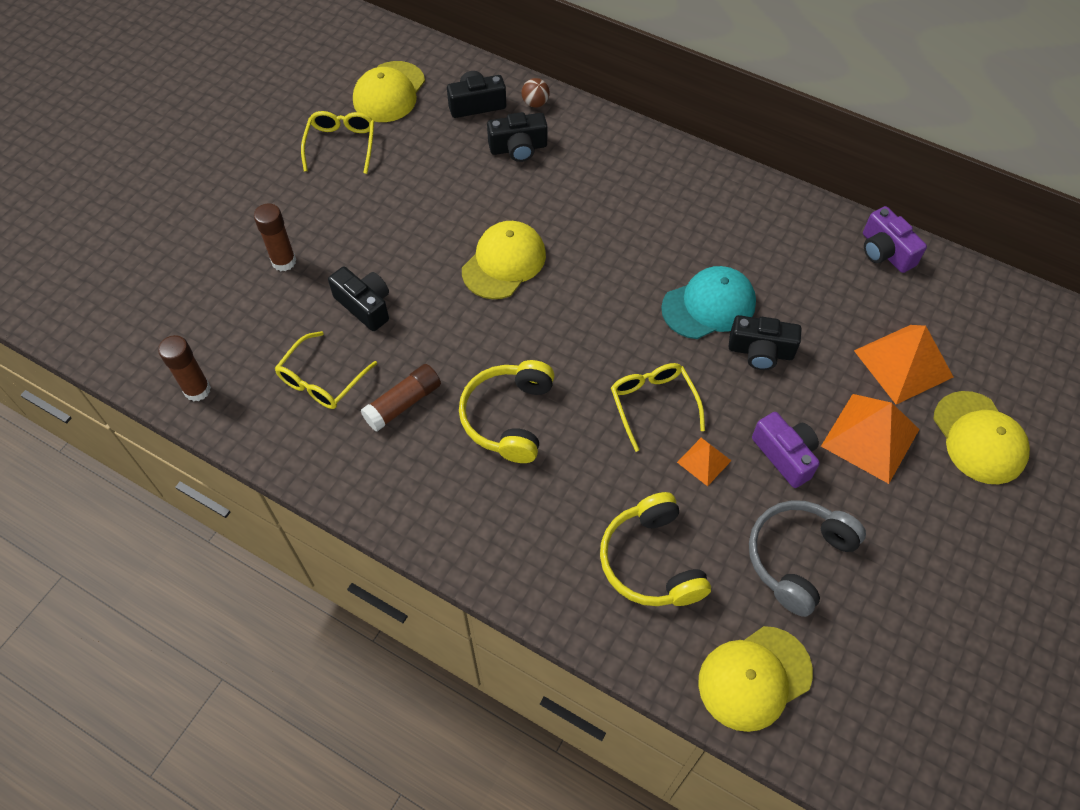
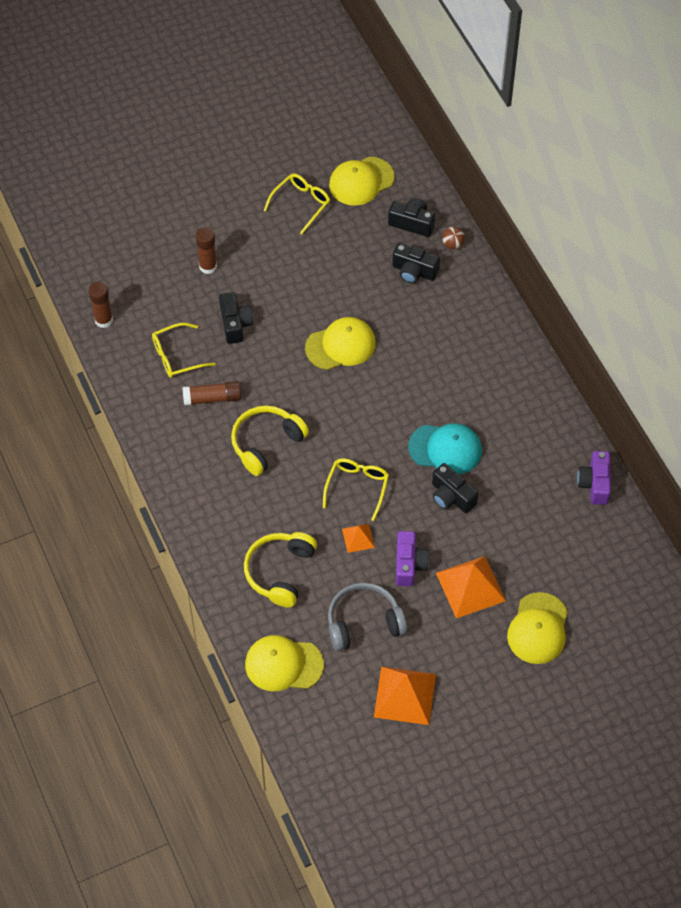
camera: 35 degrees right, 0 degrees up
orange pyramid [854,325,953,405] -> orange pyramid moved to [374,667,436,725]

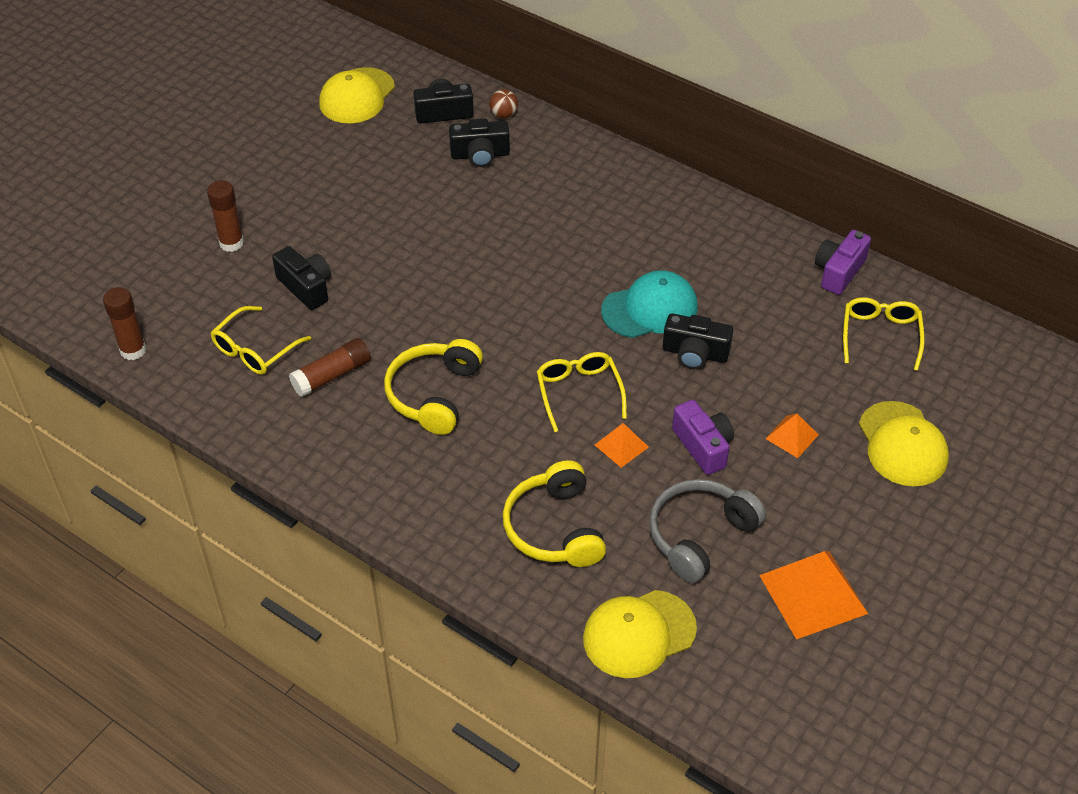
camera: 30 degrees left, 10 degrees down
yellow glasses [264,174,330,234] -> yellow glasses moved to [843,297,925,371]
yellow cap [305,317,376,370] -> none
orange pyramid [436,556,506,618] -> orange pyramid [766,413,819,458], size x0.52
purple camera [577,451,611,505] -> purple camera turned 60 degrees clockwise [815,230,871,295]

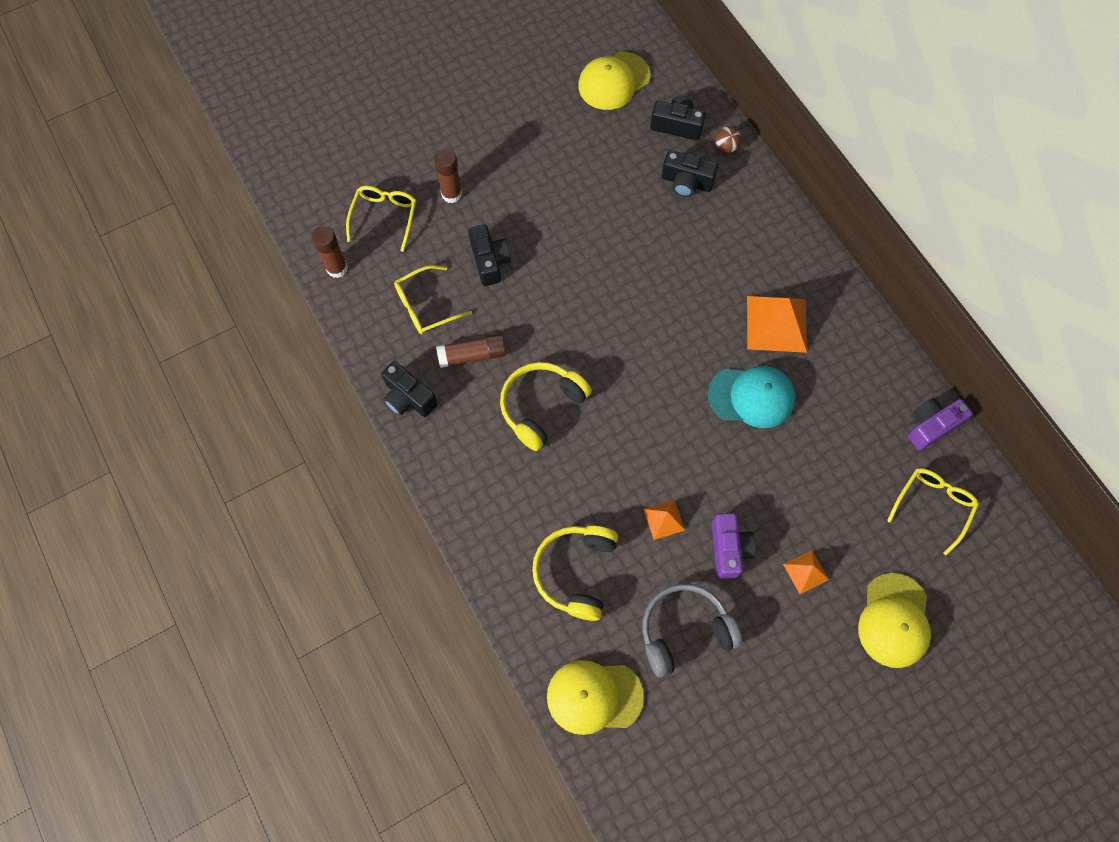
camera: 25 degrees right, 20 degrees up
yellow glasses [536,352,627,432] -> yellow glasses moved to [346,186,416,252]
black camera [663,313,733,369] -> black camera moved to [381,361,438,417]
orange pyramid [759,551,868,639] -> orange pyramid moved to [747,296,807,353]

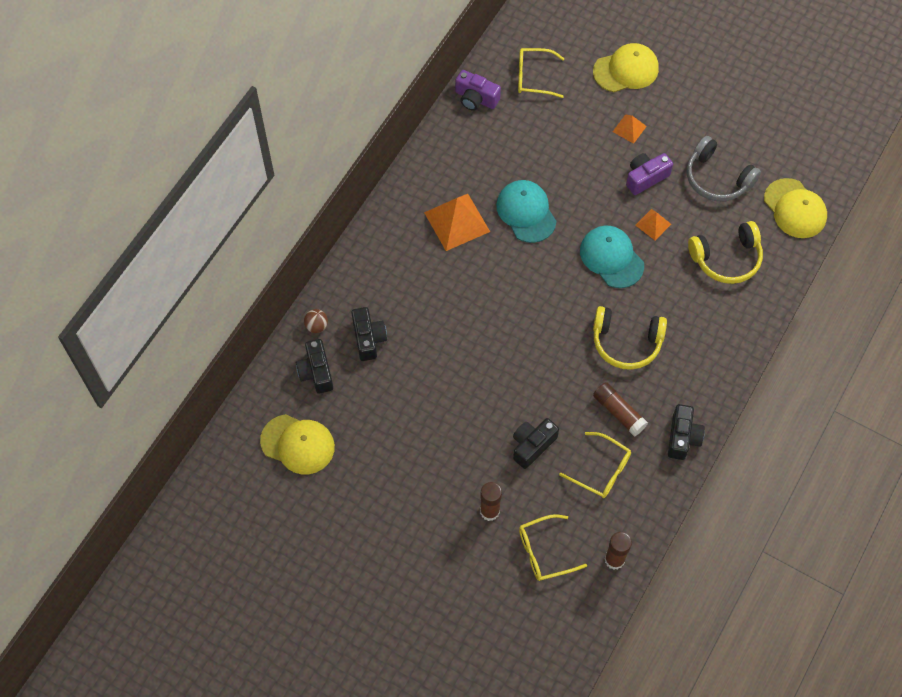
camera: 120 degrees left, 5 degrees down
none -> turquoise cap [580,226,644,288]

